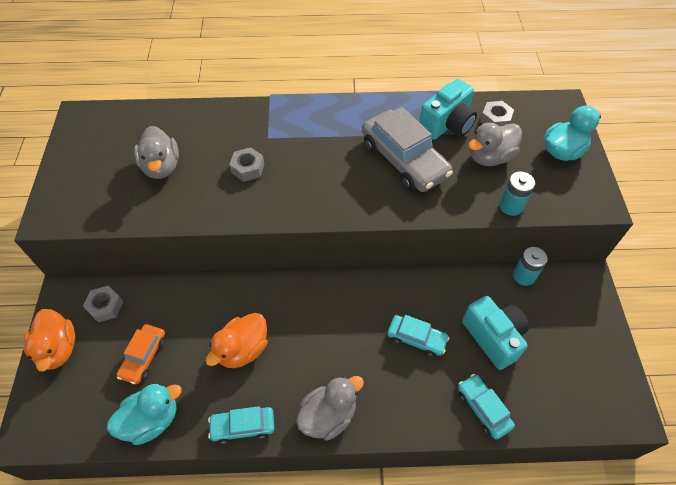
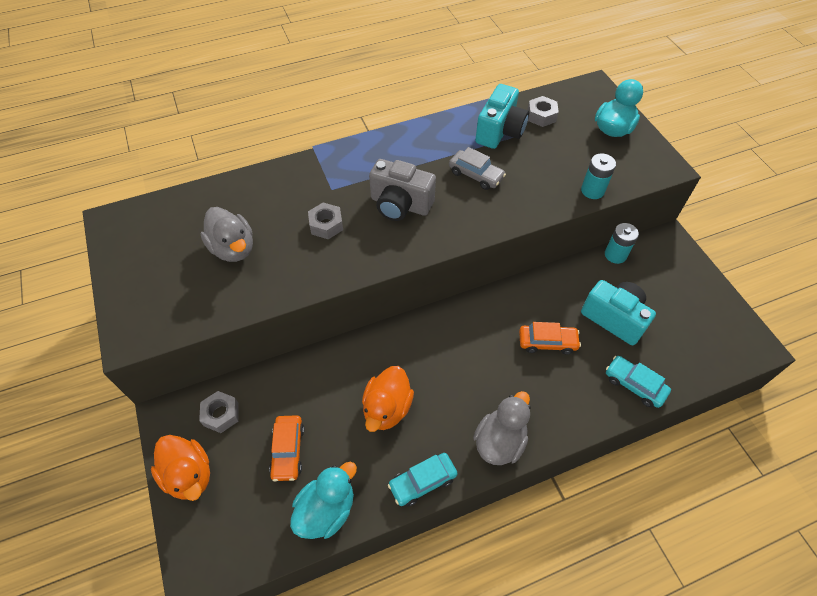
camera: 20 degrees left, 0 degrees up
grey car [362,107,453,192] -> grey car [449,147,506,190], size x0.55
turquoise car [387,315,449,357] -> orange car [519,322,581,354]
grey duck [468,123,522,166] -> none
none -> grey camera [369,159,436,221]

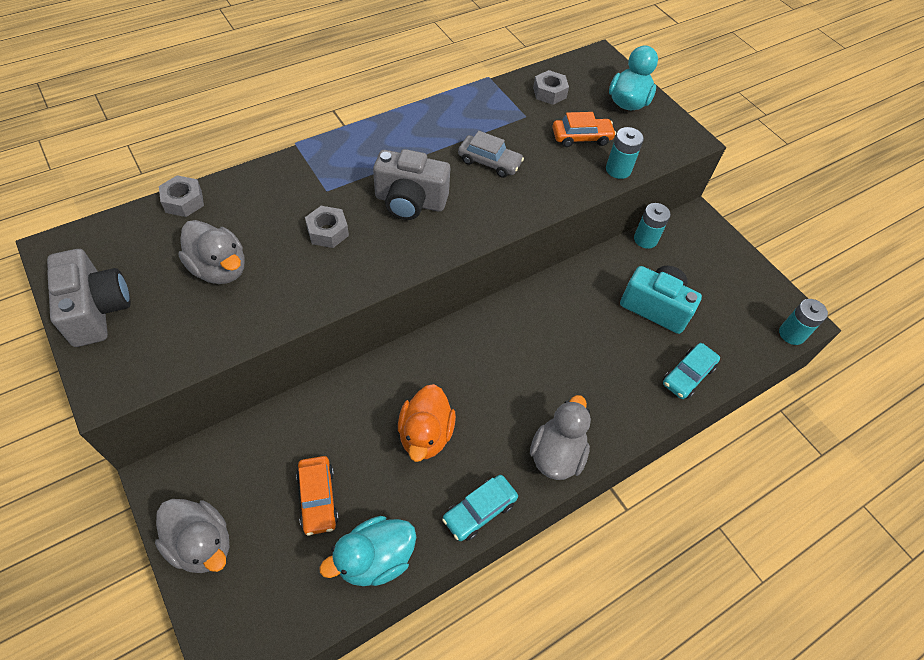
camera: 15 degrees left, 0 degrees up
orange duck [151,435,210,501] -> grey duck [155,499,229,573]
grey nut [199,391,239,433] -> grey nut moved to [159,175,204,217]
turquoise duck [290,462,357,539] -> turquoise duck turned 150 degrees counterclockwise [319,516,416,586]
turquoise camera [475,84,529,149] -> none
orange car [519,322,581,354] -> orange car moved to [553,112,616,147]
turquoise car [606,356,671,408] -> turquoise car turned 75 degrees counterclockwise [663,343,720,399]
none -> grey camera [47,249,131,347]
none -> turquoise battery [779,299,828,345]

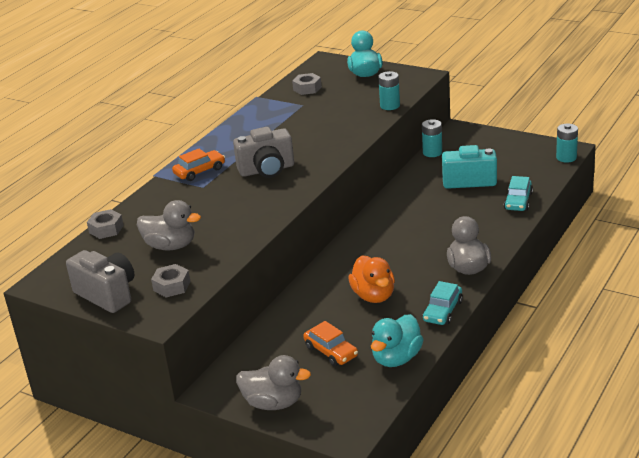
camera: 20 degrees left, 25 degrees down
grey nut [305,206,349,248] -> grey nut moved to [151,264,190,297]
grey car [458,131,524,178] -> none
orange car [553,112,616,147] -> orange car moved to [172,149,225,181]

